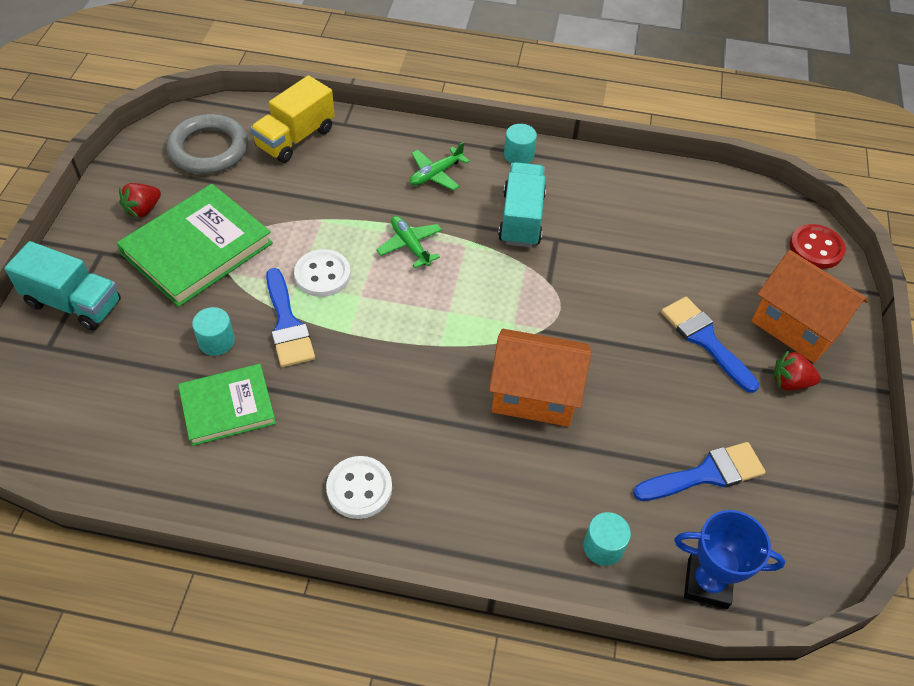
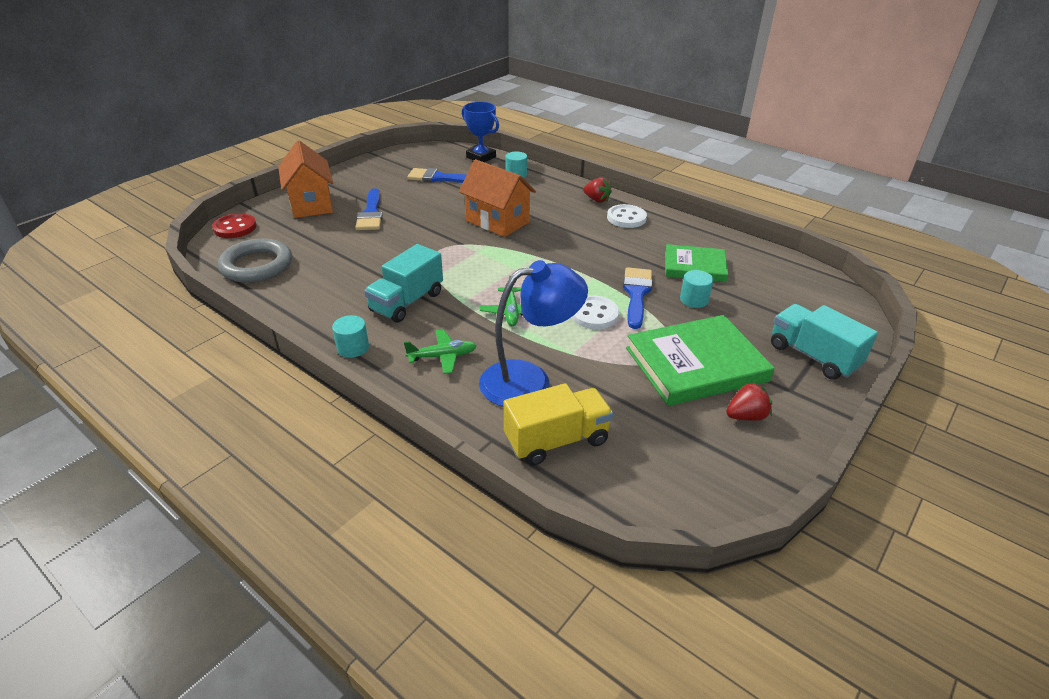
camera: 150 degrees left, 15 degrees down
grey ring [166,114,249,174] -> grey ring moved to [218,238,292,283]
red strawberry [773,350,821,391] -> red strawberry moved to [583,177,612,203]
none -> blue lamp [479,260,588,407]

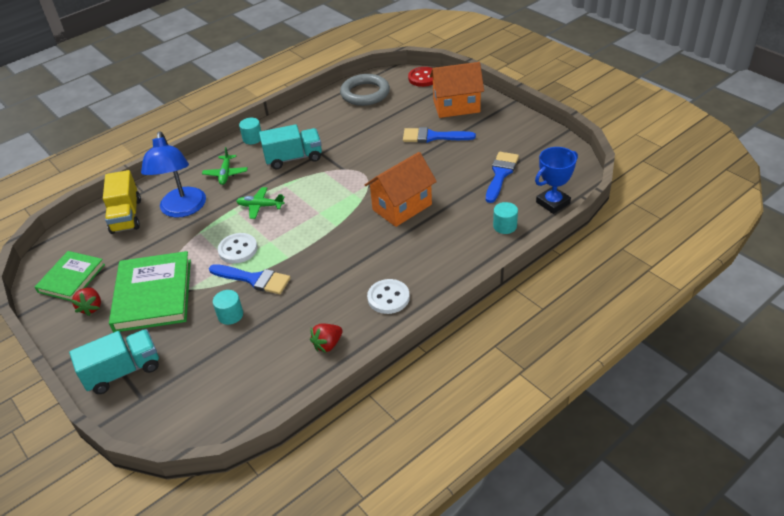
camera: 105 degrees right, 5 degrees up
turquoise truck [364,244,443,323] -> turquoise truck turned 120 degrees clockwise [259,124,322,169]
red strawberry [583,177,612,203] -> red strawberry moved to [310,323,343,353]
green book [665,244,728,282] -> green book moved to [35,251,105,301]

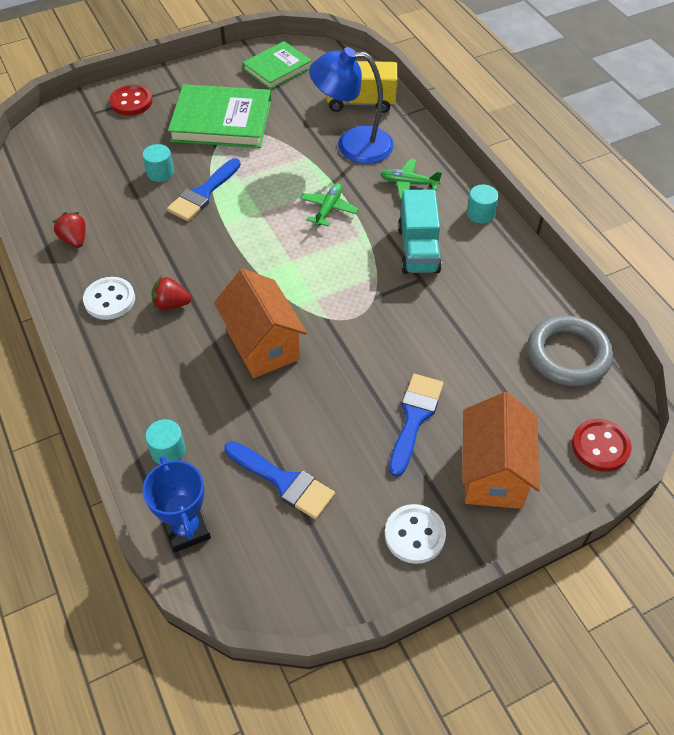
camera: 100 degrees right, 10 degrees up
green book [35,251,105,301] -> green book turned 75 degrees counterclockwise [242,41,312,90]
turquoise truck [69,329,159,394] -> red button [110,85,153,116]
red strawberry [71,288,101,316] -> red strawberry moved to [151,276,191,310]
white button [218,233,258,264] -> white button moved to [385,504,446,564]

